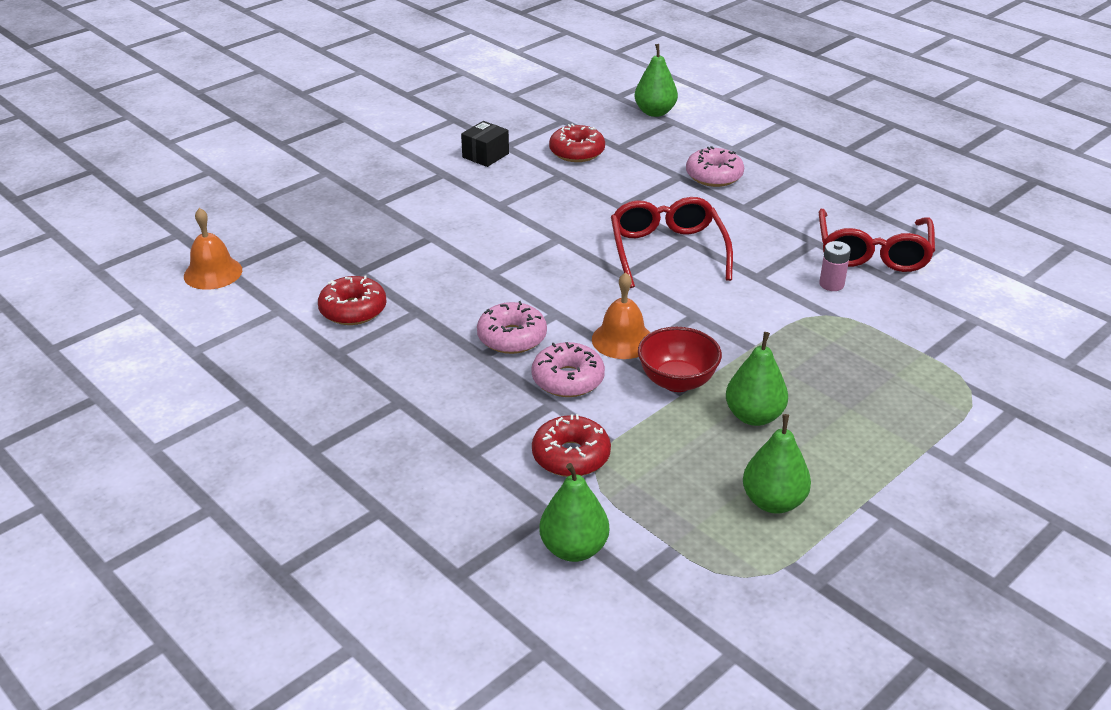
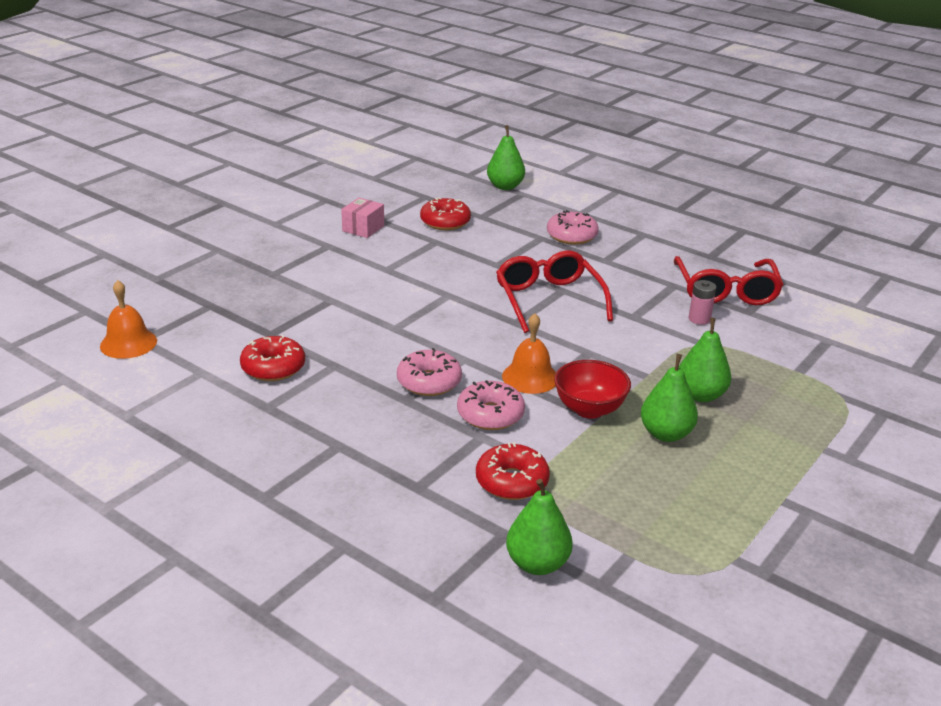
camera: 10 degrees left, 5 degrees down
black box [461,121,509,167] -> pink box [341,198,384,238]
green pear [743,414,811,514] -> green pear moved to [679,318,732,402]

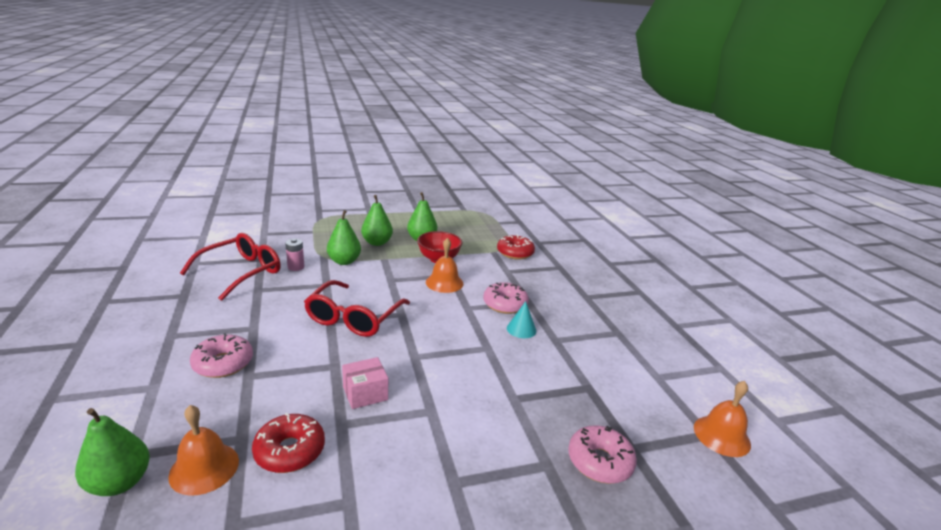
camera: 145 degrees left, 5 degrees down
red donut [240,335,305,381] -> none
pink box [341,198,384,238] -> pink box moved to [342,357,388,409]
pink donut [457,380,525,430] -> pink donut moved to [568,425,637,484]
green pear [506,479,573,575] -> green pear moved to [327,210,361,265]
none -> orange bell [168,405,239,495]
none -> turquoise cone [507,301,536,338]

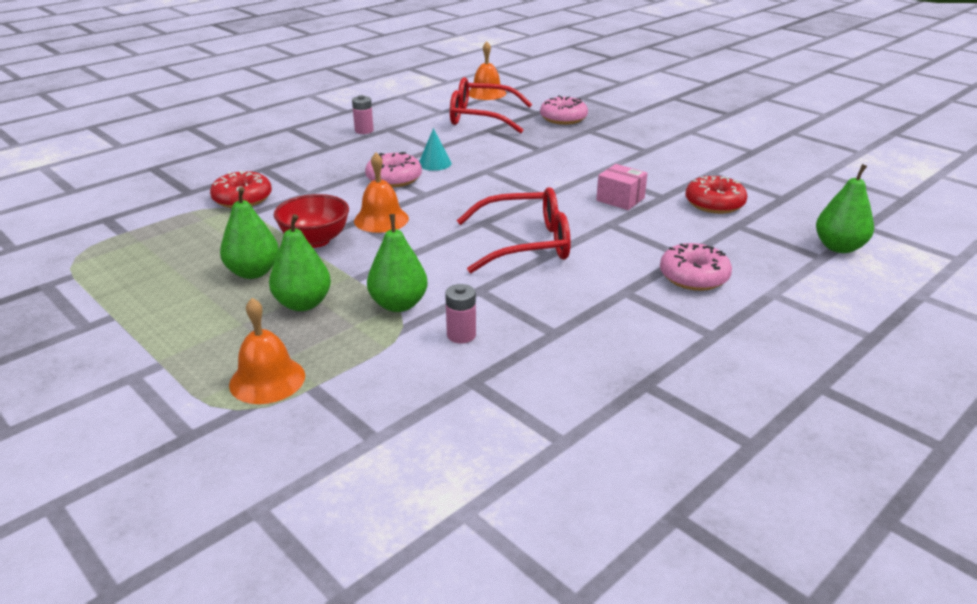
camera: 115 degrees left, 5 degrees up
orange bell [168,405,239,495] -> orange bell moved to [229,298,305,404]
red glasses [180,233,281,301] -> red glasses moved to [450,77,533,133]
none -> pink battery [352,95,374,134]

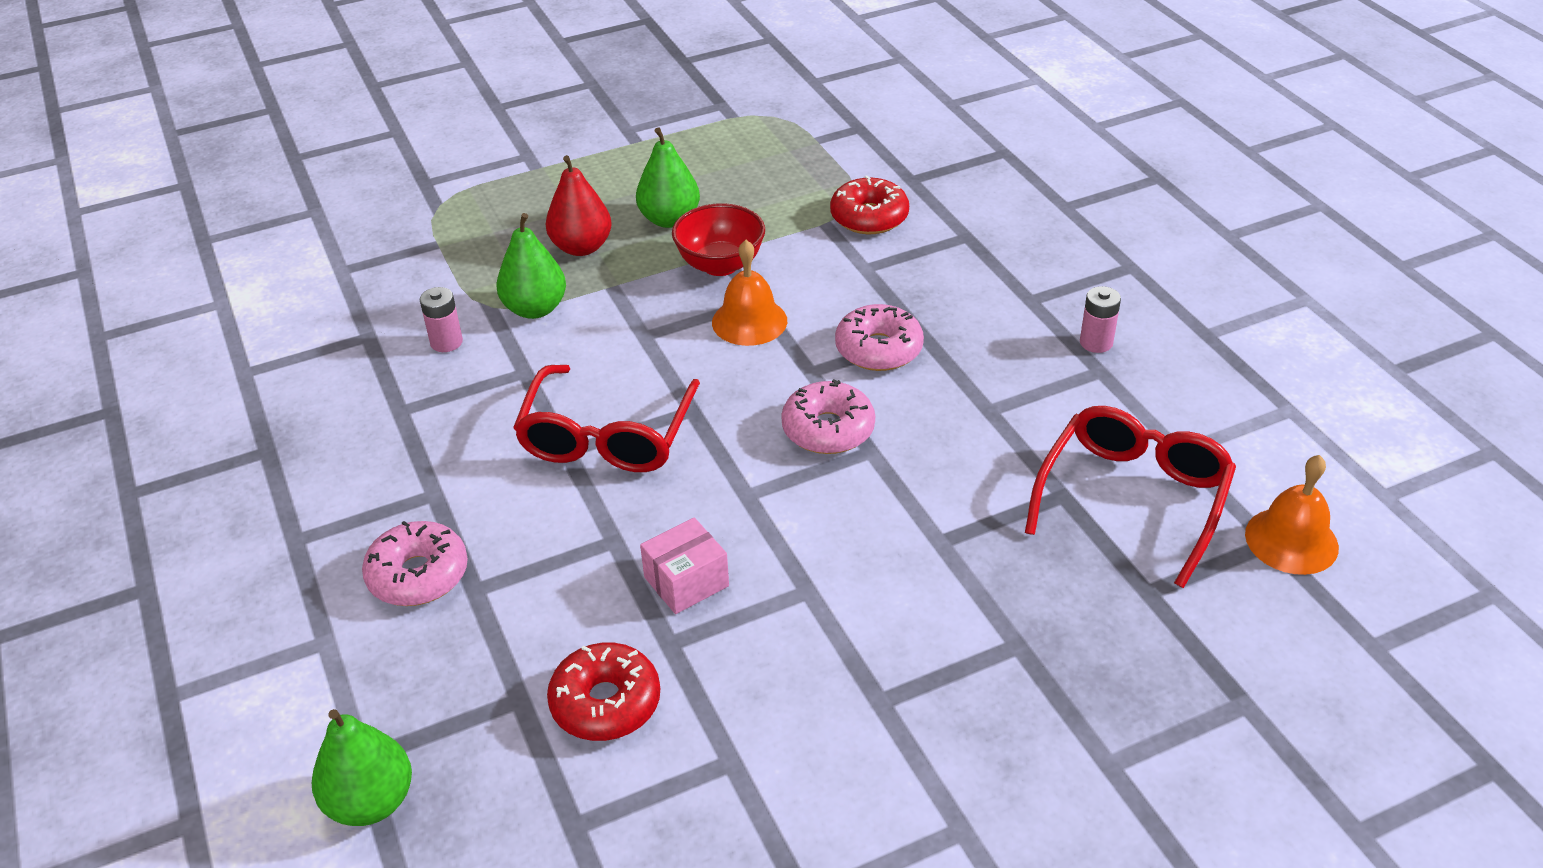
camera: 110 degrees right, 10 degrees up
orange bell [229,298,305,404] -> none
green pear [269,214,331,311] -> red pear [546,155,612,256]
turquoise cone [419,128,451,171] -> none
pink donut [540,95,588,125] -> pink donut moved to [781,379,875,454]

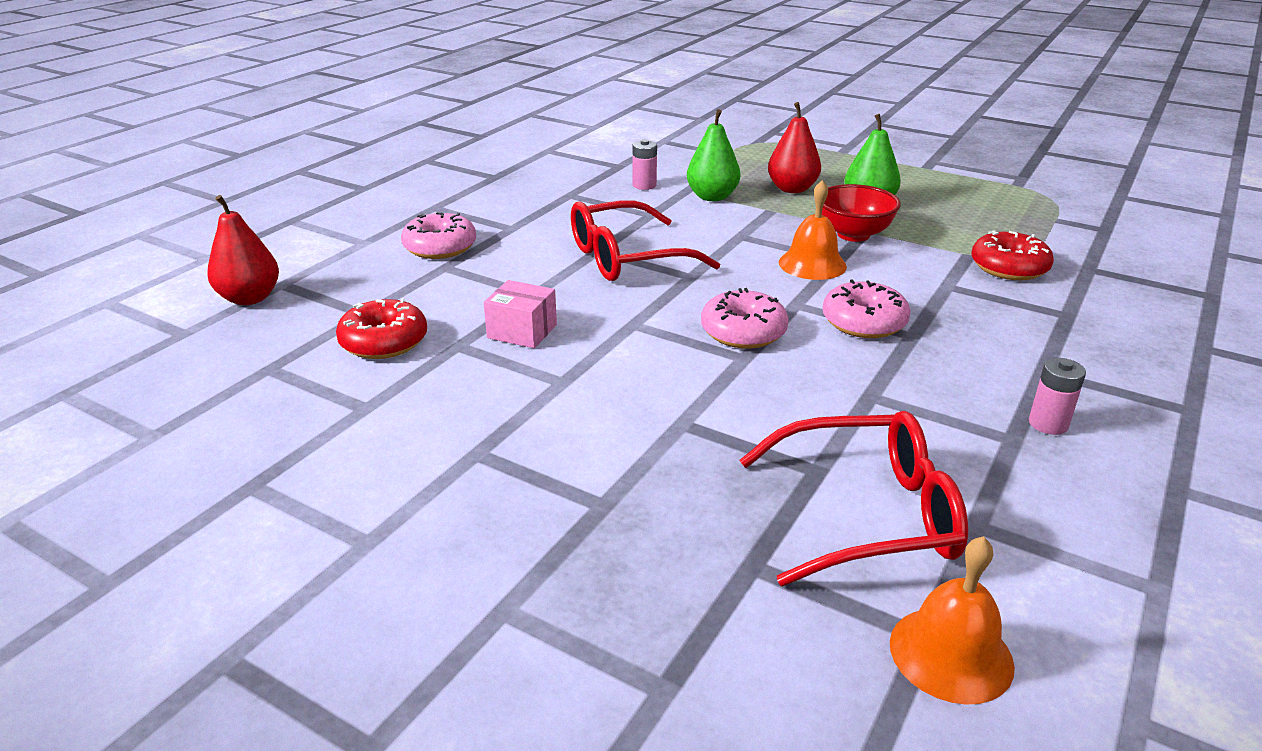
camera: 55 degrees right, 10 degrees down
green pear [312,709,412,826] -> red pear [207,195,279,305]

